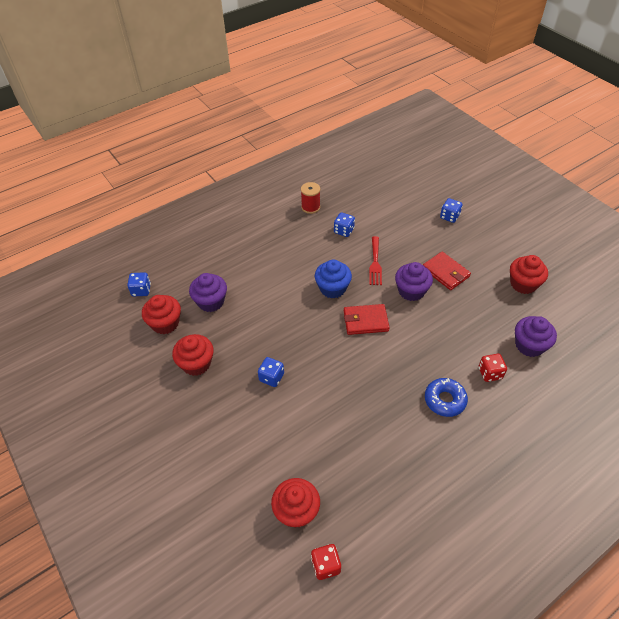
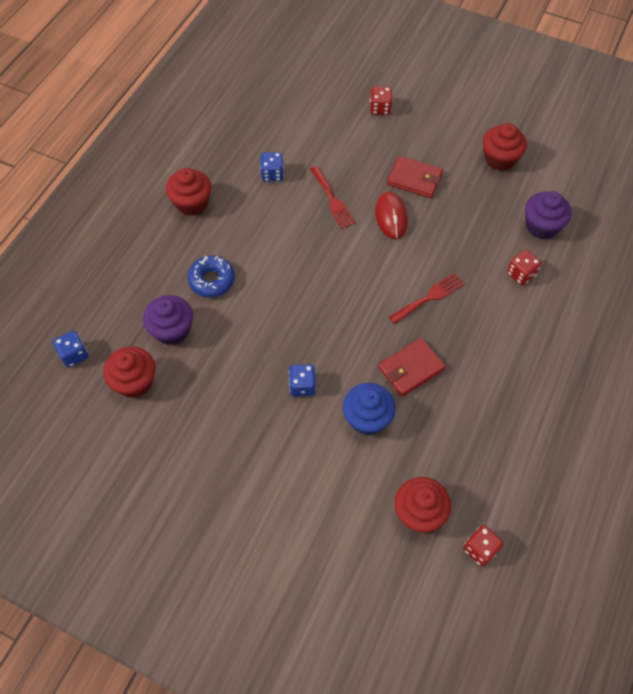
camera: 30 degrees left, 10 degrees up
red cupcake [172,334,213,376] -> red cupcake moved to [166,168,211,216]
red spool [301,182,320,214] -> none
blue cupcake [315,260,352,299] -> blue cupcake moved to [343,383,396,435]
red wallet [344,304,390,335] -> red wallet moved to [378,338,446,397]
purple cupcake [395,262,433,301] -> red mouse [375,192,408,239]
blue donut [425,378,468,417] -> blue donut moved to [188,256,235,297]
blue dice [440,198,463,223] -> red dice [370,87,392,115]
none -> red fork [389,273,464,324]

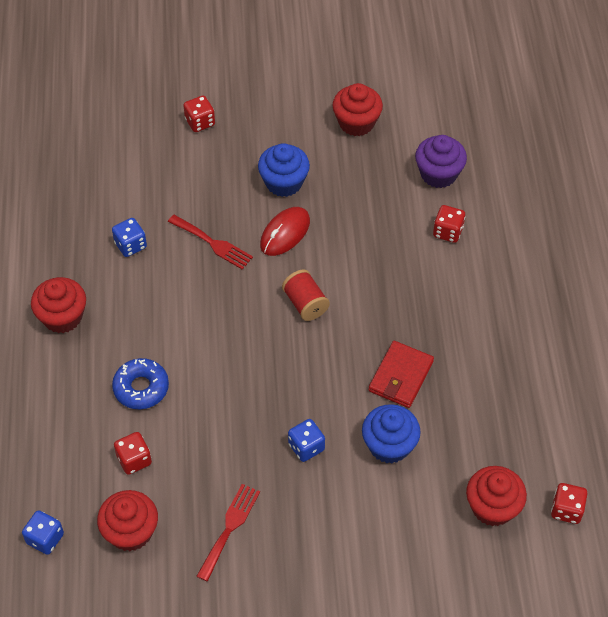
camera: 30 degrees left, 5 degrees down
purple cupcake [143,295,193,345] -> red dice [114,432,152,475]
red mouse [375,192,408,239] -> red mouse turned 75 degrees clockwise [260,207,310,256]
red wallet [387,156,443,198] -> blue cupcake [258,143,310,197]
red fork [389,273,464,324] -> red fork moved to [196,484,260,581]
none -> red spool [282,269,330,321]

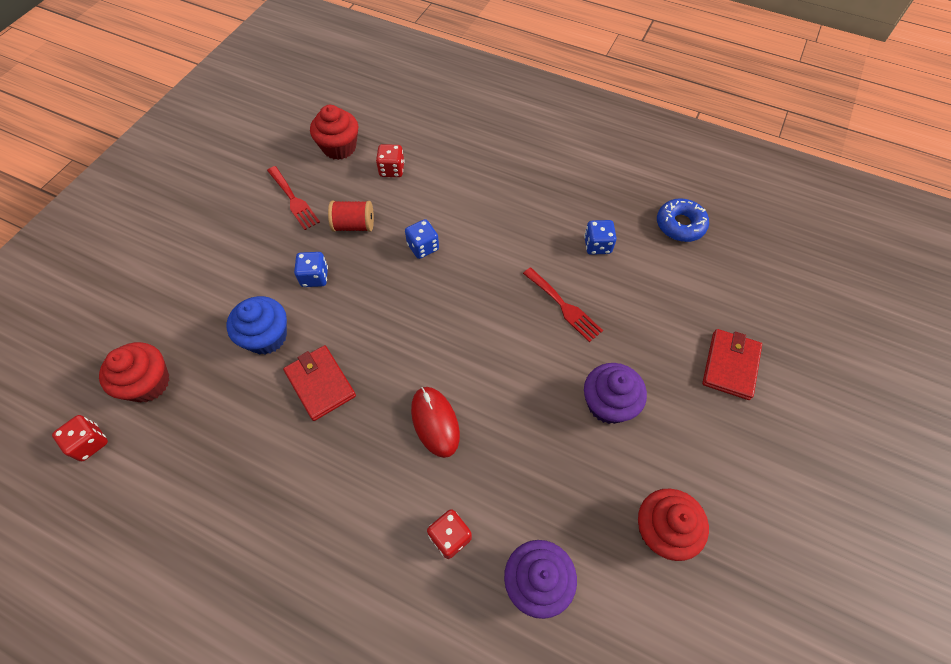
camera: 120 degrees right, 5 degrees up
blue dice [22,510,64,555] -> blue dice moved to [405,219,439,259]
red cupcake [31,277,86,333] -> none
blue donut [112,358,169,409] -> blue donut moved to [657,198,709,242]
red fork [168,215,253,270] -> red fork turned 105 degrees counterclockwise [523,267,603,342]
red dice [183,96,215,132] -> red wallet [702,329,762,400]
blue cupcake [258,143,310,197] -> purple cupcake [584,363,647,424]
red mouse [260,207,310,256] -> red mouse moved to [411,387,460,458]
red spool [282,269,330,321] -> red spool moved to [328,201,374,232]

